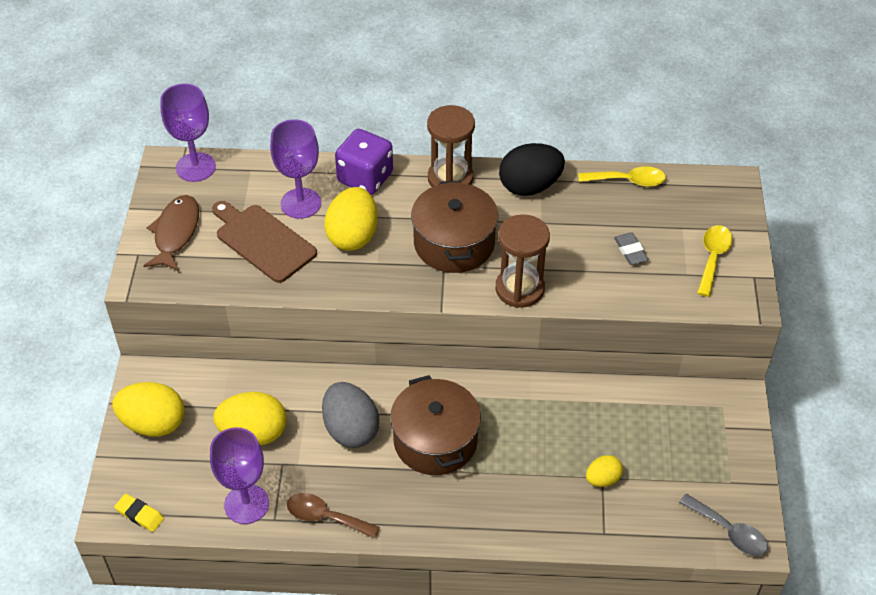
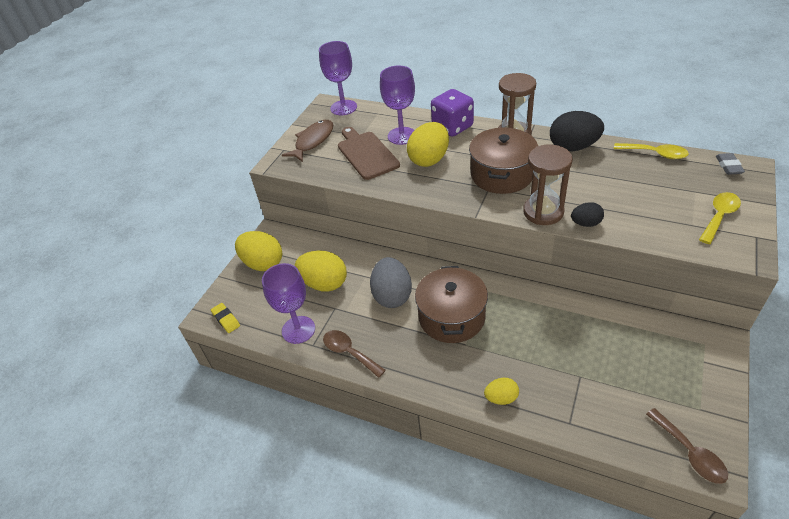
camera: 25 degrees right, 5 degrees down
yellow egg [586,455,623,487] -> yellow egg moved to [484,378,519,405]
grey eraser [614,232,648,265] -> grey eraser moved to [716,153,745,175]
grey spoon [679,494,768,556] -> brown spoon [646,408,728,484]
none -> black egg [571,202,604,227]

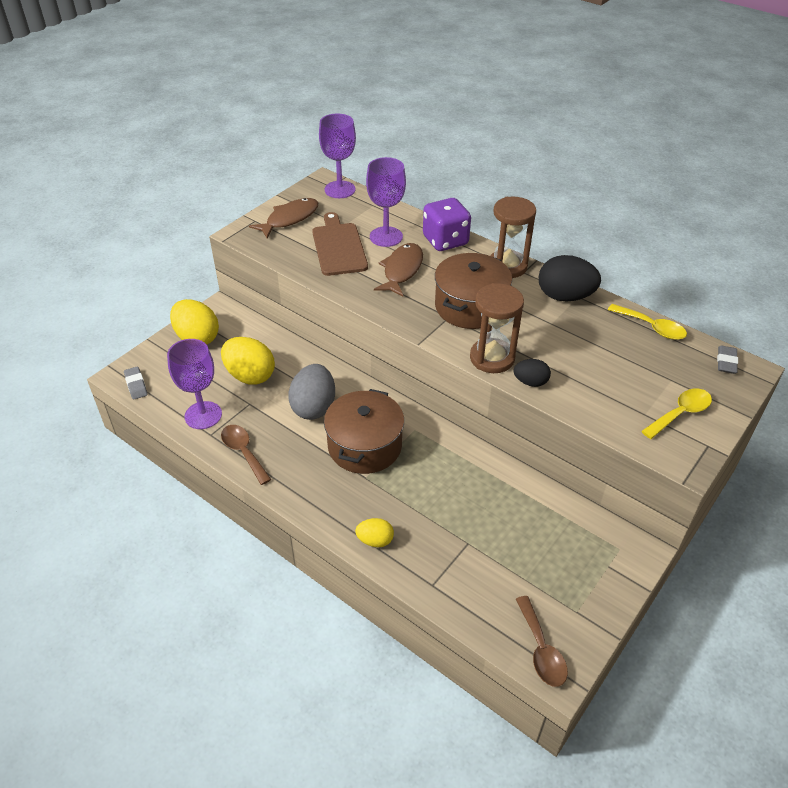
camera: 10 degrees right, 0 degrees up
yellow eraser [211,303,240,333] -> grey eraser [124,367,147,400]
yellow egg [407,122,449,167] -> brown fish [374,243,423,297]

